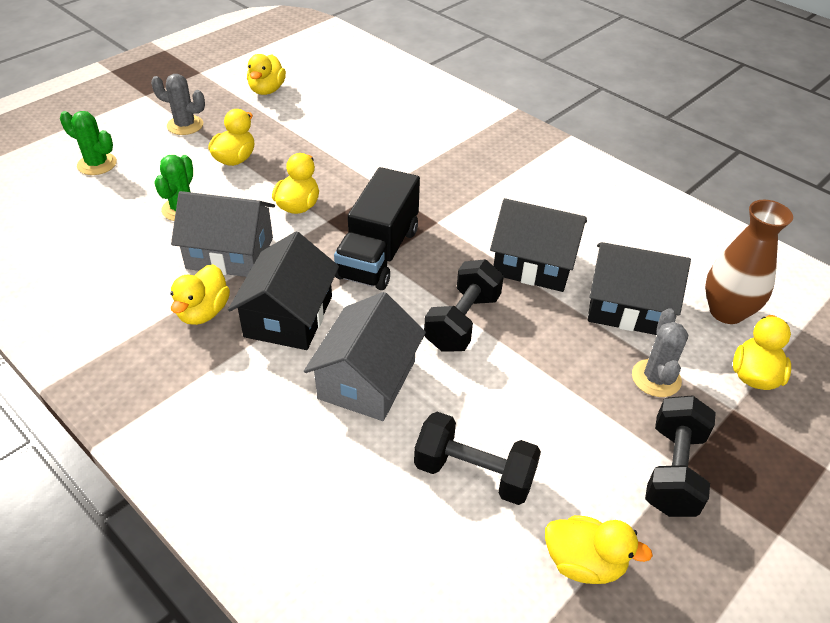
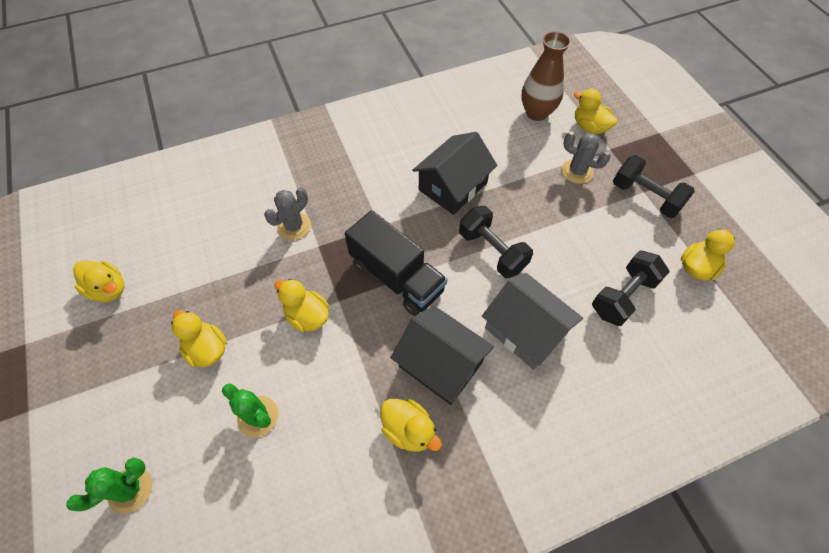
camera: 65 degrees left, 15 degrees up
grey cactus [151,74,205,135] -> grey cactus moved to [264,187,311,240]
grey house [171,191,275,277] -> none
black house [588,242,691,335] -> none

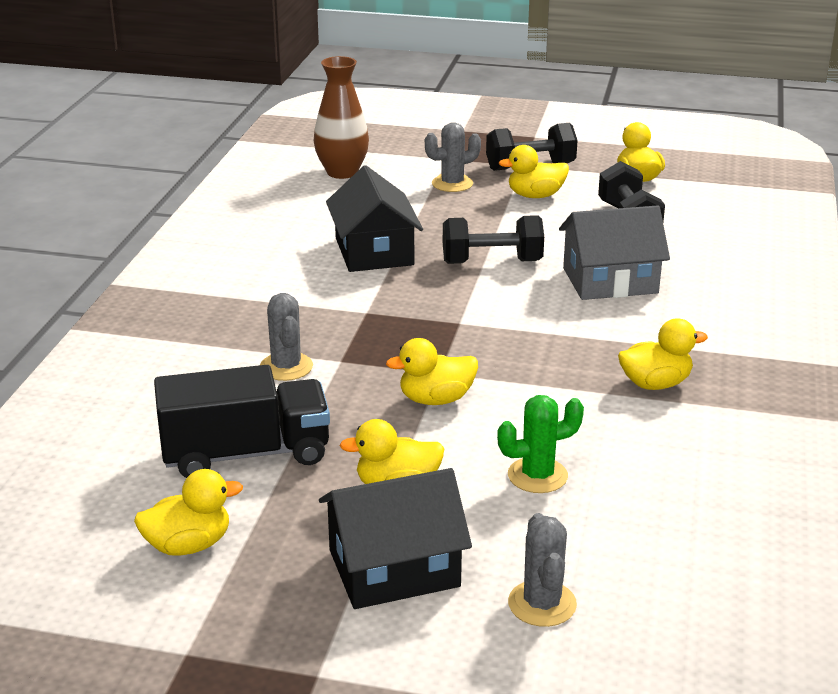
camera: 55 degrees left, 30 degrees down
green cactus [66,457,152,514] -> grey cactus [508,513,577,627]
black truck [345,210,447,316] -> black truck moved to [154,365,330,478]
black house [390,305,494,405] -> black house moved to [319,468,472,609]
yellow duck [574,89,618,134] -> yellow duck moved to [499,145,569,198]

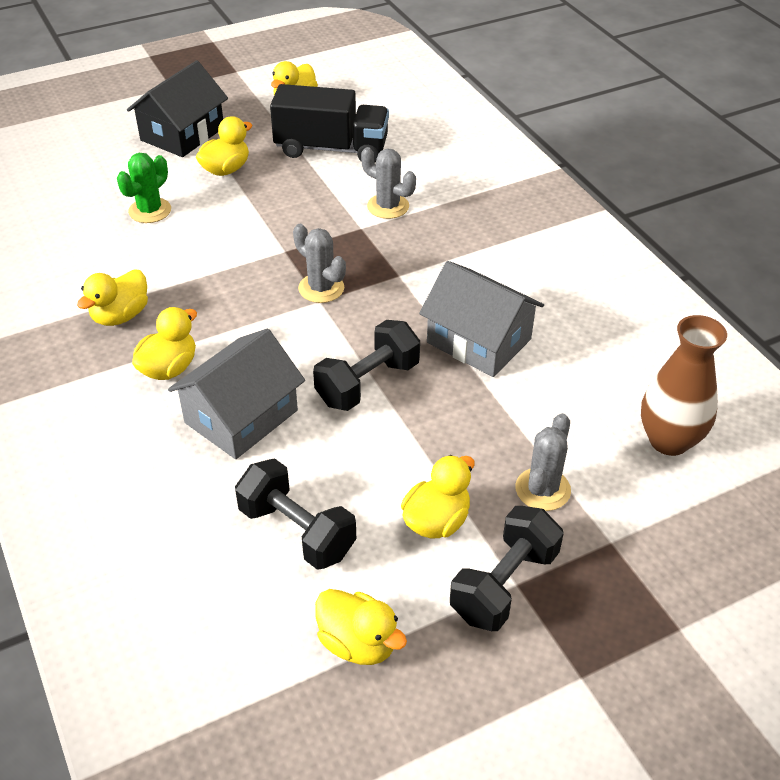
camera: 140 degrees right, 15 degrees up
black truck [154,365,330,478] -> black truck turned 120 degrees counterclockwise [270,84,389,163]
black house [326,165,423,272] -> grey house [419,261,544,377]
yellow duck [386,338,478,405] -> yellow duck moved to [132,307,197,380]
grey cactus [508,513,577,627] -> grey cactus moved to [293,224,346,303]

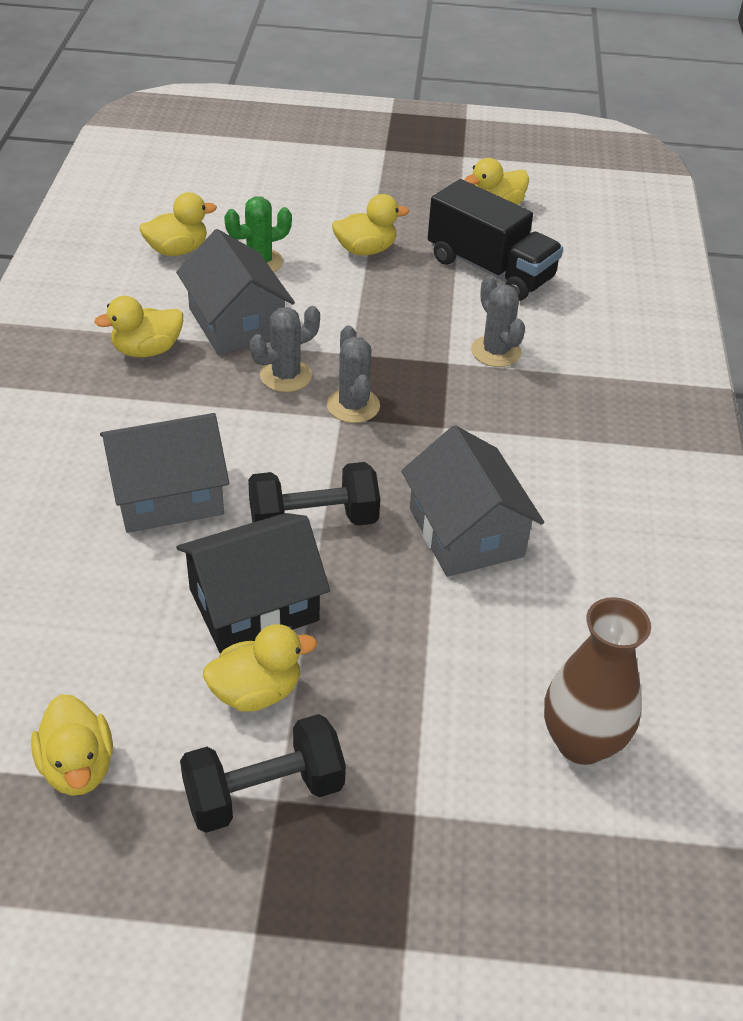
camera: 30 degrees right, 0 degrees up
black house [127,60,228,157] -> black house moved to [176,513,330,654]
yellow duck [132,307,197,380] -> yellow duck moved to [139,192,217,256]
black dumbbell [235,458,356,570] -> none
grey cactus [515,413,571,511] -> grey cactus moved to [250,306,320,392]
none -> grey house [176,229,295,355]

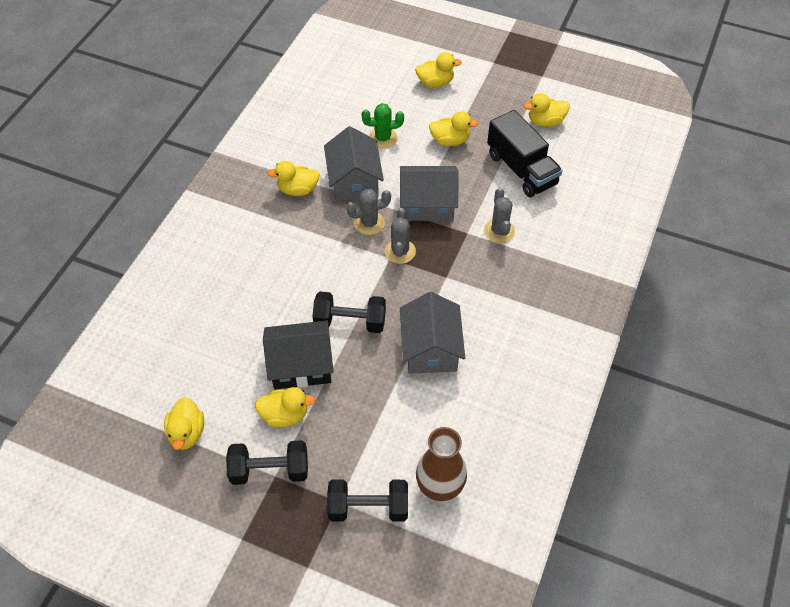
camera: 20 degrees right, 10 degrees up
grey house [100,413,229,533] -> grey house moved to [400,166,459,221]
yellow duck [139,192,217,256] -> yellow duck moved to [415,52,462,87]
none -> black dumbbell [327,479,408,522]

